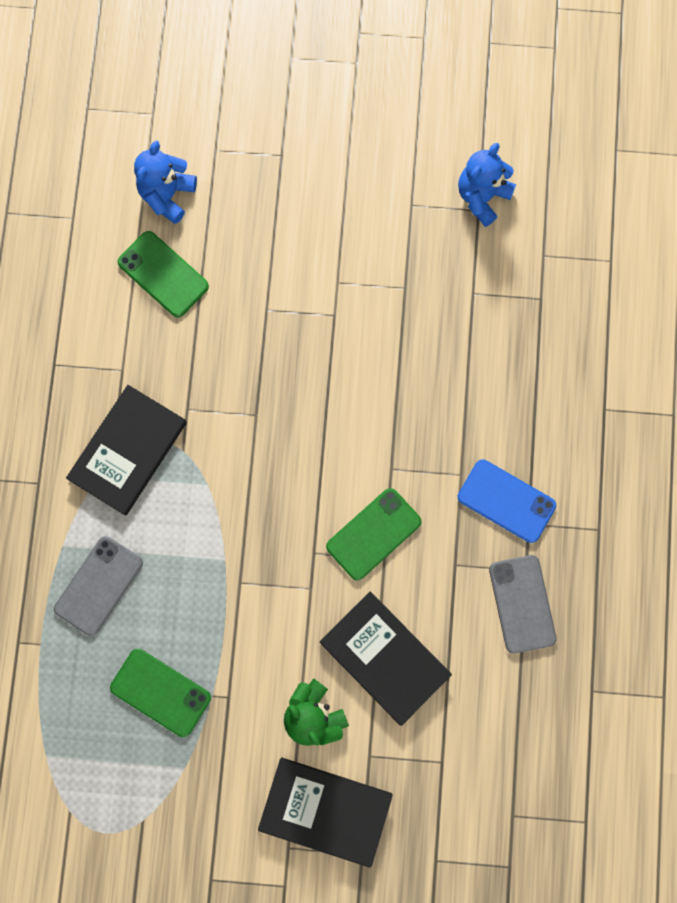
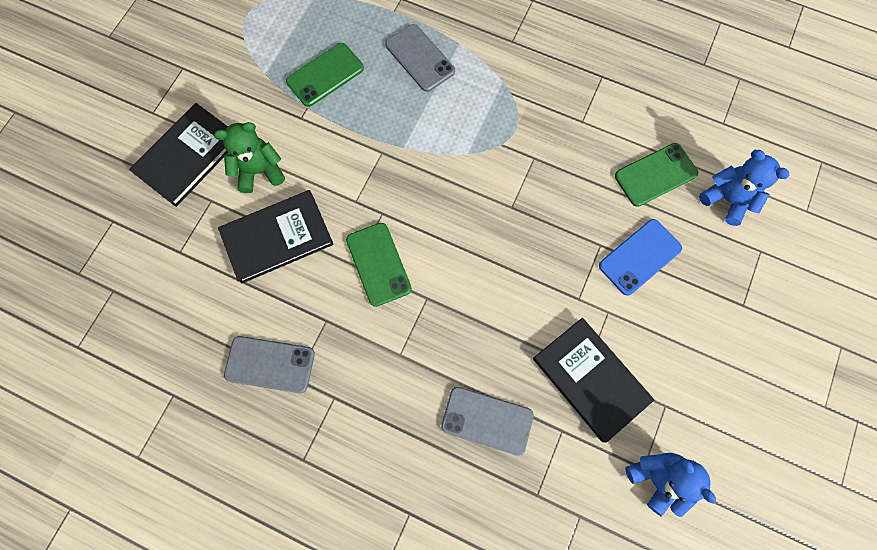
camera: 110 degrees right, 5 degrees down
black book [66,385,187,516] -> black book moved to [533,318,654,443]
blue phone [458,459,556,543] -> blue phone moved to [599,219,682,296]
none -> grey phone [441,387,534,456]

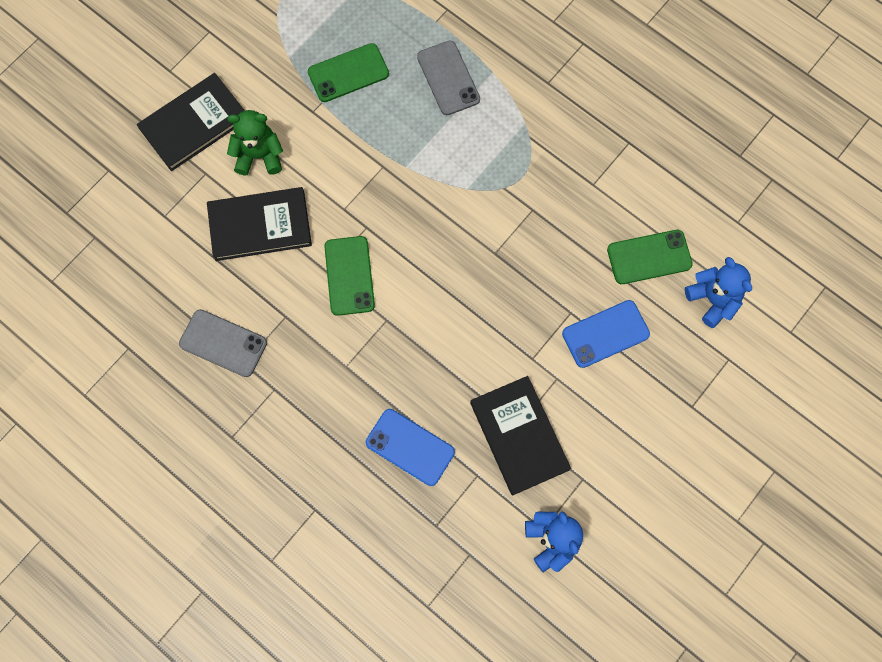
camera: 15 degrees right, 0 degrees up
grey phone [441,387,534,456] -> blue phone [366,409,455,486]

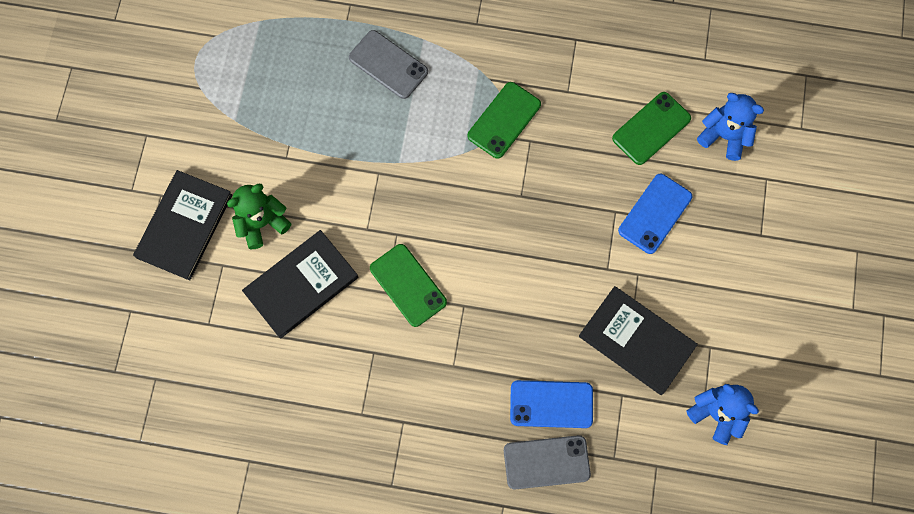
camera: 30 degrees left, 0 degrees up
grey phone [179,309,267,377] -> grey phone moved to [504,435,591,489]
green phone [308,43,389,102] -> green phone moved to [468,82,541,159]

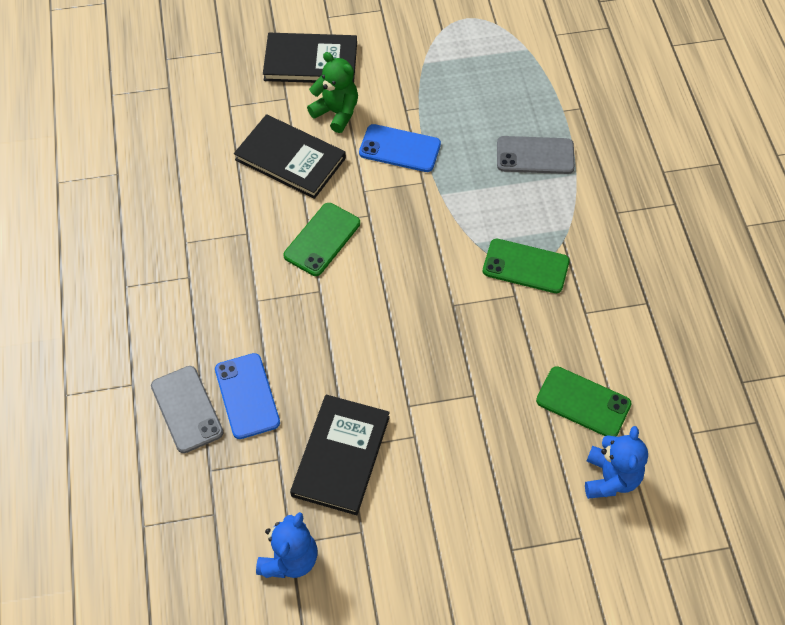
camera: 70 degrees right, 15 degrees down
grey phone [349,30,428,99] -> grey phone turned 75 degrees clockwise [497,136,575,174]
blue phone [618,174,692,254] -> blue phone moved to [359,124,441,172]

